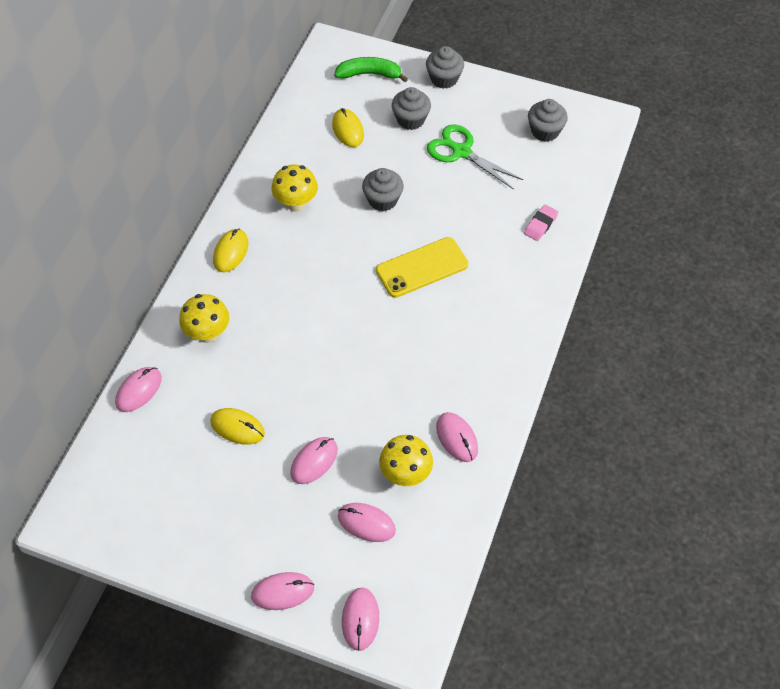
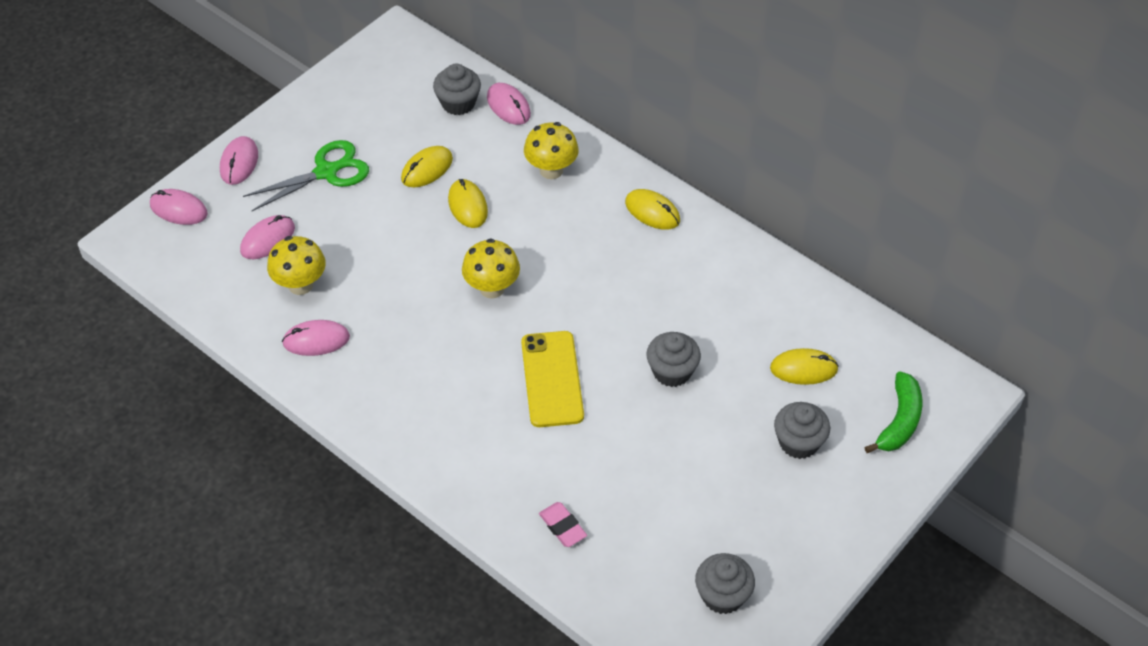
camera: 110 degrees right, 5 degrees down
yellow mushroom [272,165,318,212] -> yellow mushroom moved to [462,238,520,299]
pink mouse [290,437,338,484] -> none
grey cupcake [426,46,464,89] -> grey cupcake moved to [433,64,481,115]
green scissors [427,125,523,190] -> green scissors moved to [243,140,369,211]
none -> yellow mouse [448,179,488,228]

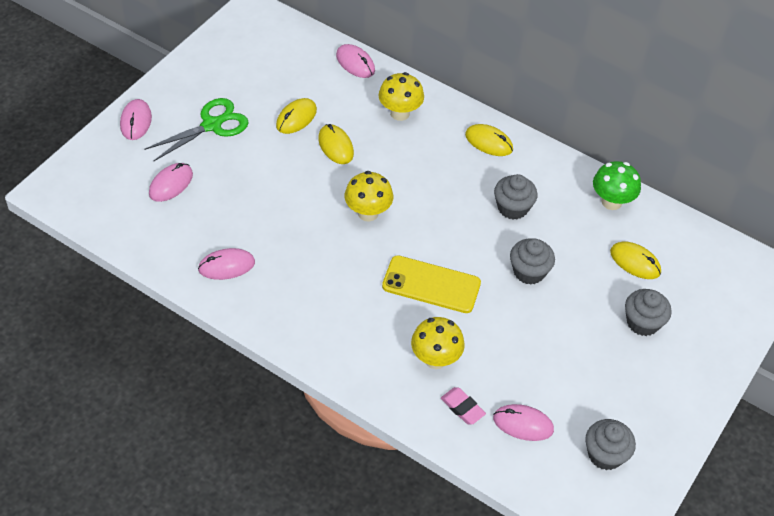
camera: 10 degrees left, 0 degrees up
pink mouse [150,189,208,225] -> pink mouse moved to [493,404,554,441]
yellow mushroom [267,236,326,295] -> yellow mushroom moved to [411,317,465,369]
grey cupcake [433,64,481,115] -> grey cupcake moved to [494,174,538,219]
yellow phone [521,331,584,427] -> yellow phone turned 60 degrees counterclockwise [382,255,481,313]
yellow mouse [770,348,839,385] -> yellow mouse turned 45 degrees clockwise [610,241,661,279]
green banana [864,371,922,453] -> none
none -> green mushroom [593,161,641,210]

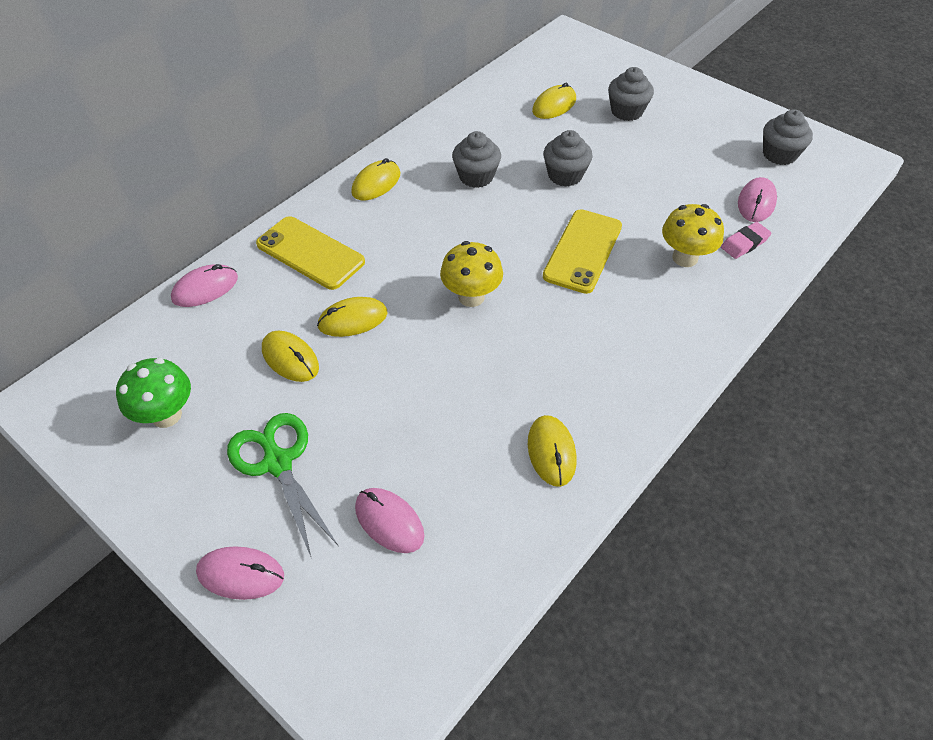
camera: 80 degrees left, 0 degrees up
pink mouse [198,248,255,280] -> yellow mouse [528,415,576,487]
yellow mushroom [379,72,424,121] -> yellow phone [256,216,365,290]
green mushroom [593,161,641,210] -> green mushroom moved to [116,358,191,428]

